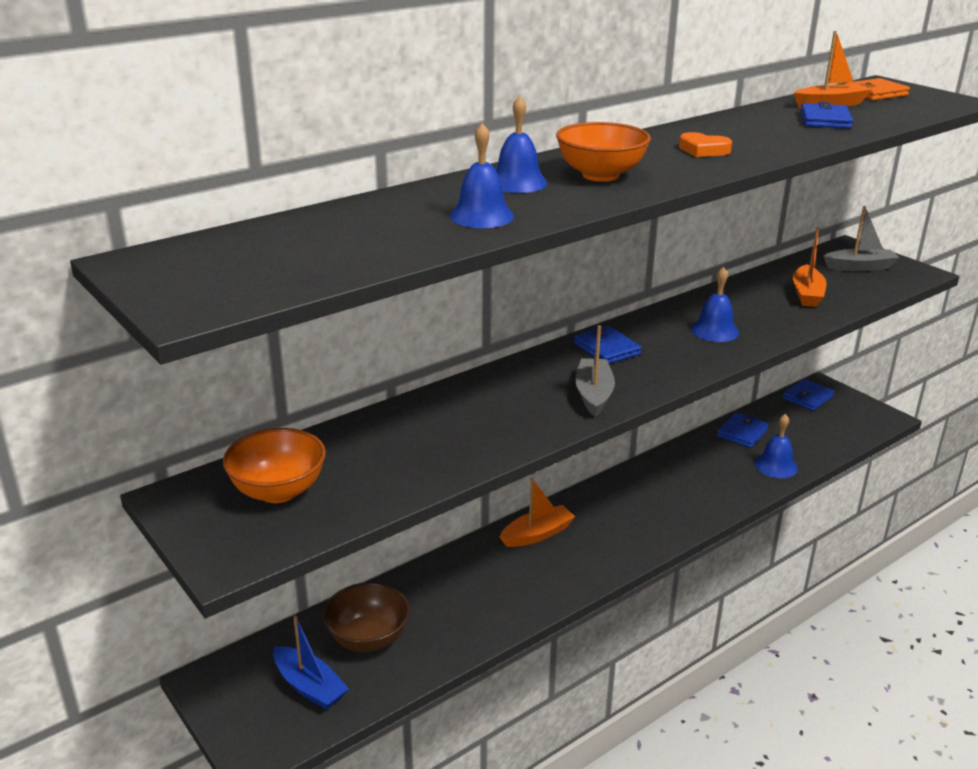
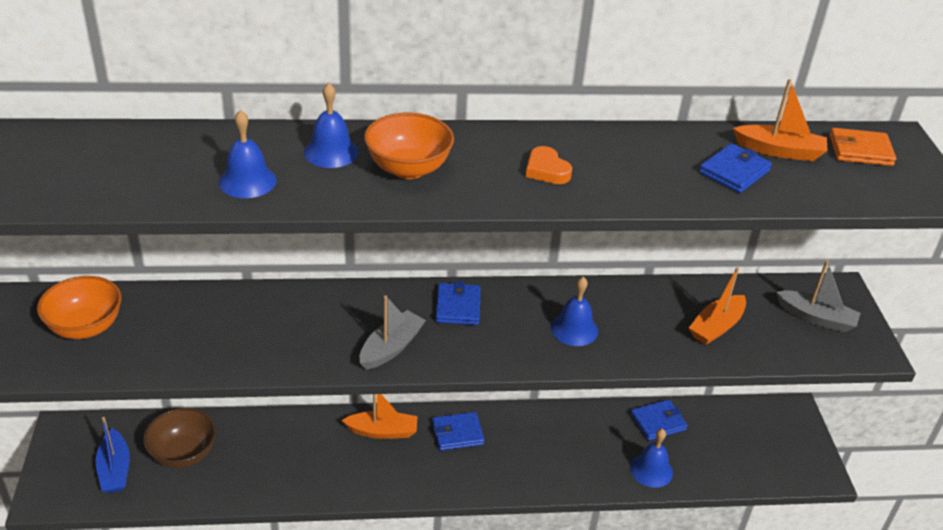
camera: 30 degrees right, 10 degrees up
blue wallet [783,379,834,411] -> blue wallet moved to [432,412,485,451]

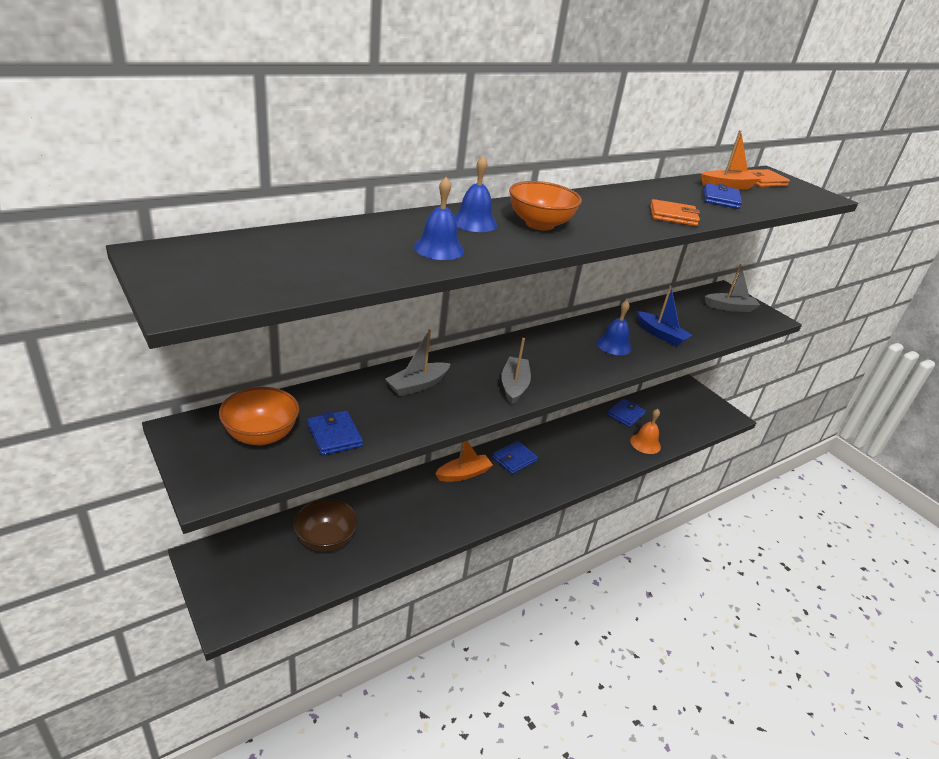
camera: 30 degrees left, 5 degrees down
blue boat [95,417,130,493] -> blue boat moved to [637,285,692,346]
blue wallet [435,281,481,325] -> blue wallet moved to [307,411,363,455]
orange heart [526,146,572,184] -> none
blue bell [630,429,673,488] -> orange bell [630,409,661,454]
orange boat [689,267,746,345] -> none
none -> grey boat [385,329,450,396]
none -> orange wallet [650,199,700,226]

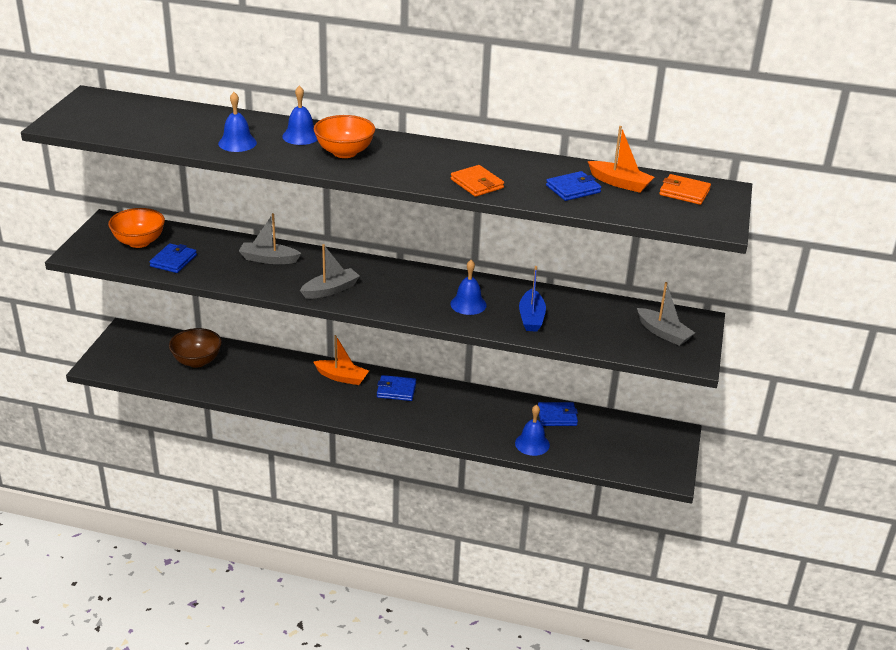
camera: 50 degrees right, 0 degrees up
orange bell [630,409,661,454] -> blue bell [515,405,550,456]

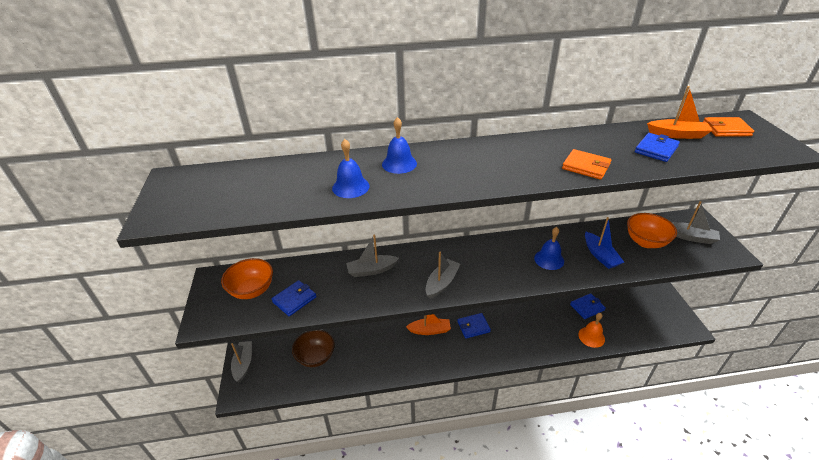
camera: 20 degrees left, 5 degrees up
blue wallet [149,243,197,273] -> blue wallet turned 45 degrees clockwise [271,280,316,316]
orange bowl [314,115,375,158] -> orange bowl moved to [627,213,677,248]
blue bell [515,405,550,456] -> orange bell [578,313,605,348]
none -> grey boat [231,341,252,383]

